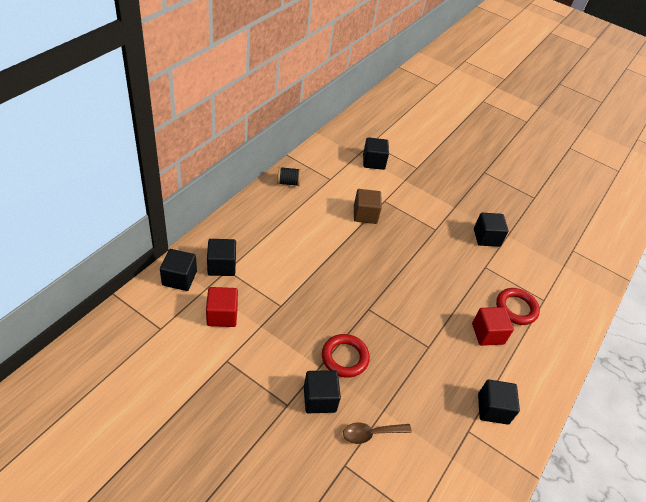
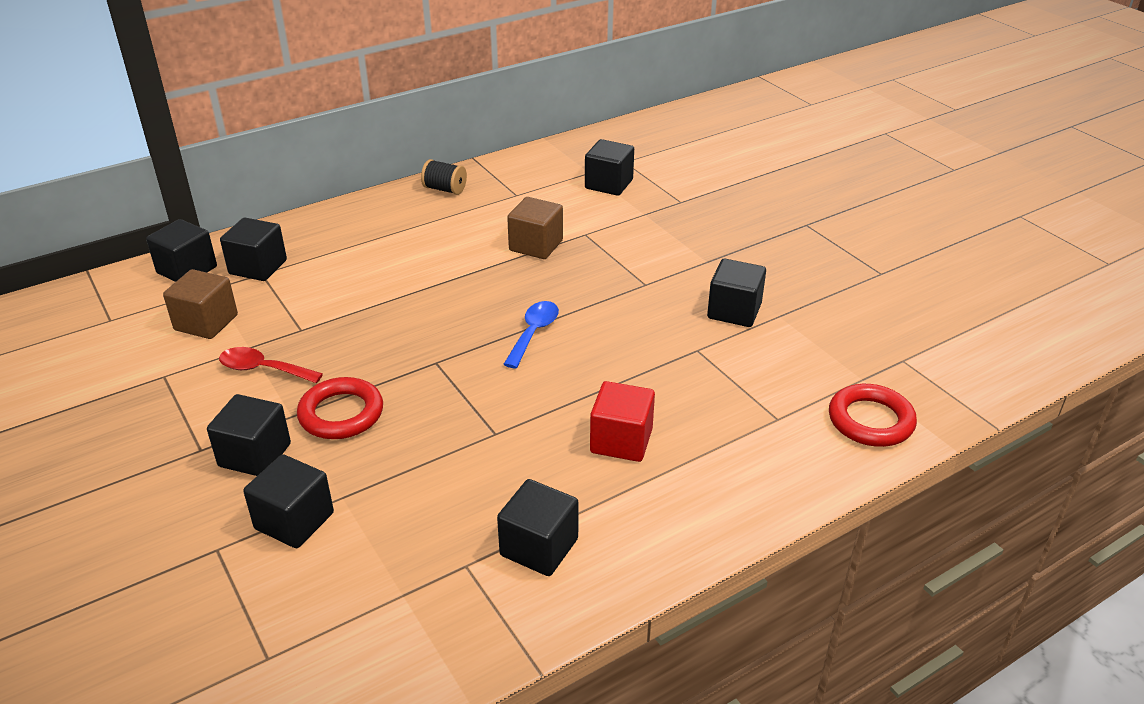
camera: 30 degrees right, 10 degrees down
red cube [206,287,238,327] -> brown cube [163,269,238,339]
brown spoon [343,423,412,444] -> black cube [243,454,334,548]
red ring [496,288,540,325] -> red ring moved to [829,384,917,447]
none -> red spoon [219,347,323,383]
none -> blue spoon [503,301,559,368]

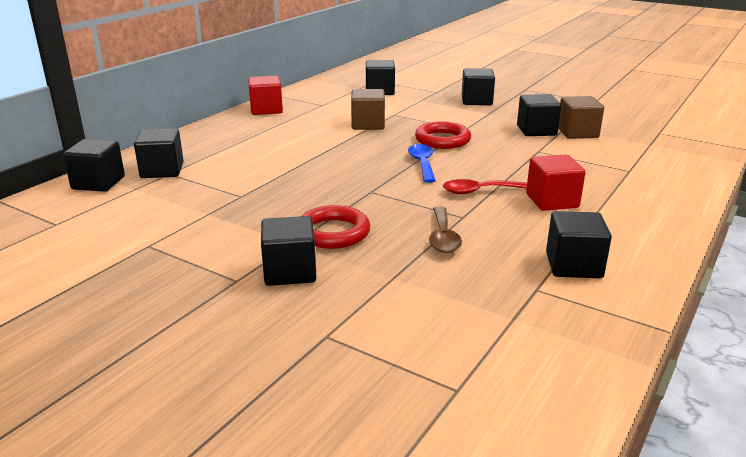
camera: 25 degrees left, 10 degrees down
brown cube [163,269,238,339] -> brown cube moved to [558,96,604,139]
red spoon [219,347,323,383] -> red spoon moved to [443,179,527,194]
black cube [243,454,334,548] -> black cube moved to [462,68,495,105]
black spool [421,159,467,195] -> red cube [248,76,283,115]
red ring [829,384,917,447] -> red ring moved to [415,121,471,149]
none -> brown spoon [429,207,462,253]

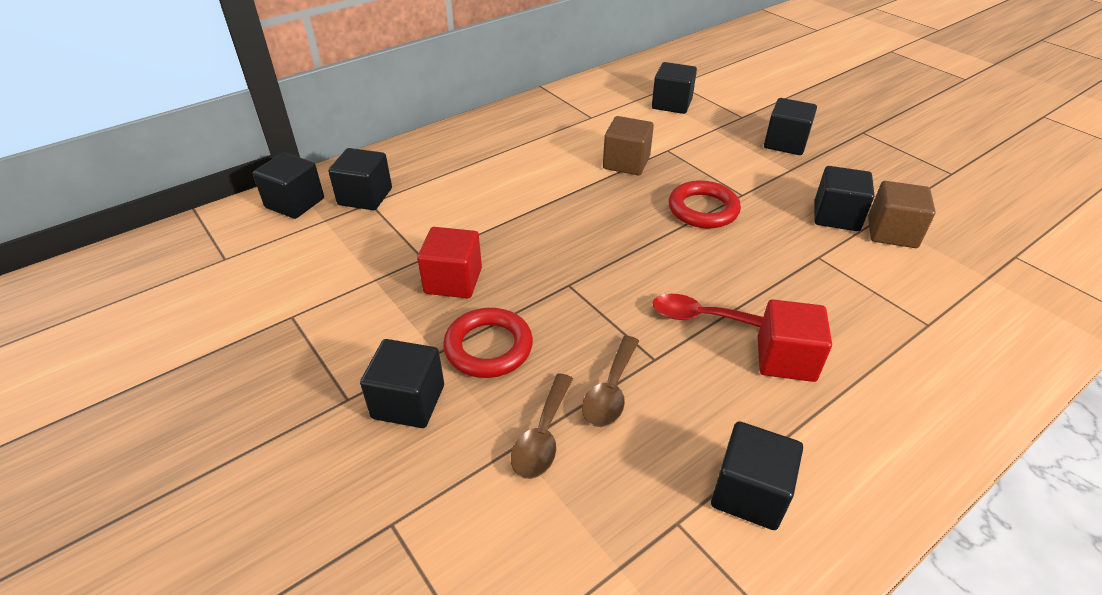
camera: 20 degrees right, 15 degrees up
red cube [248,76,283,115] -> red cube moved to [417,227,482,298]
blue spoon [408,144,436,183] -> none
none -> brown spoon [511,374,573,479]

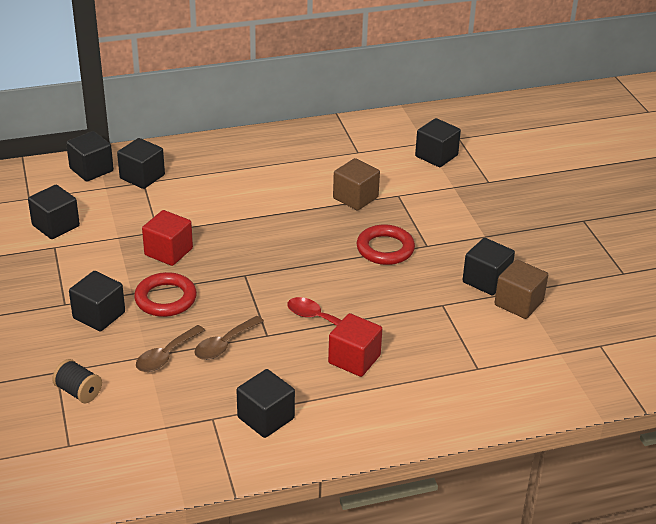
camera: 20 degrees right, 5 degrees down
black cube [764,98,817,155] -> black cube moved to [28,185,80,239]
none -> black spool [52,359,102,403]

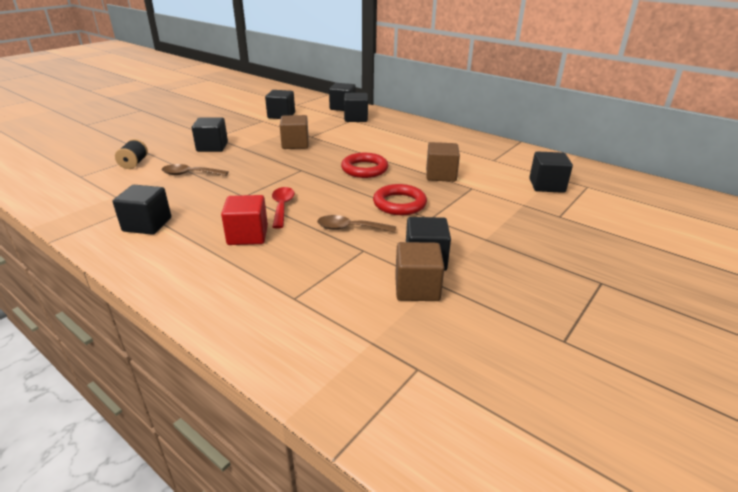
camera: 55 degrees right, 5 degrees down
red ring [134,272,197,317] -> red ring moved to [341,153,388,178]
red cube [142,210,193,266] -> brown cube [280,115,309,149]
brown spoon [194,316,264,360] -> brown spoon moved to [317,215,396,233]

